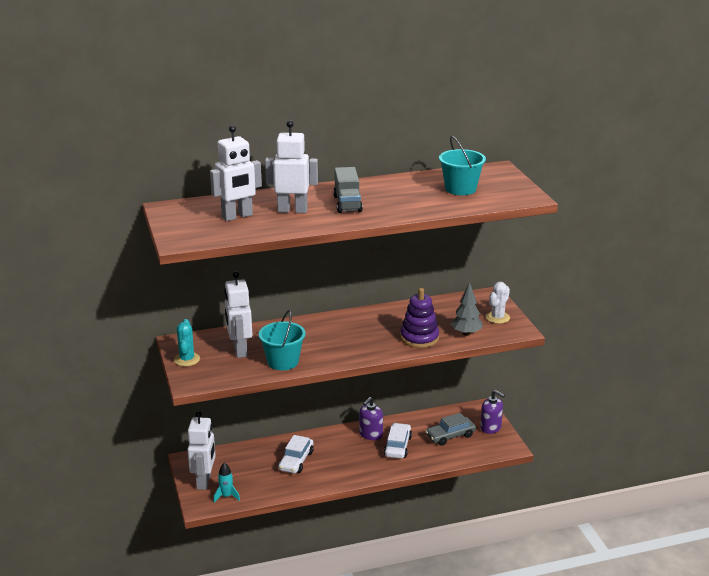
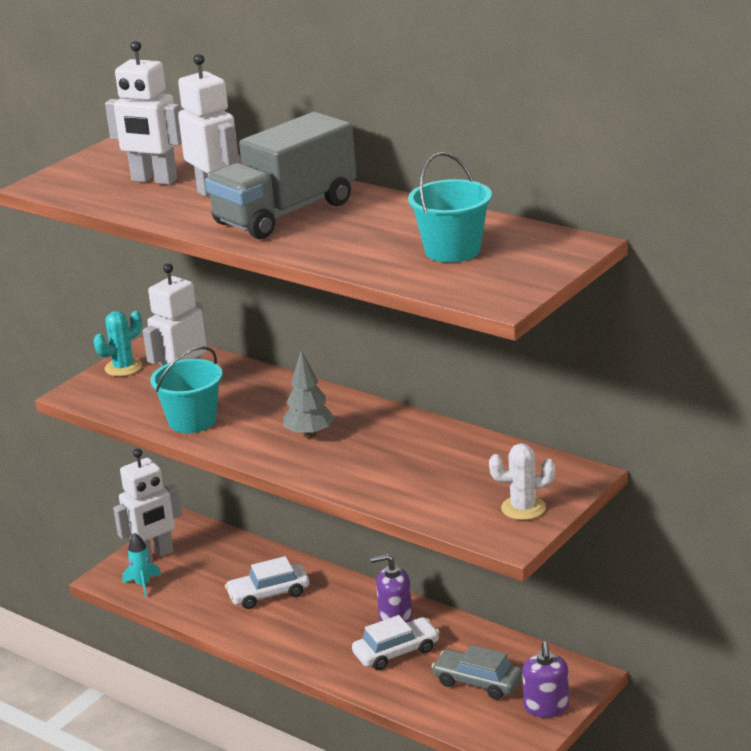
camera: 55 degrees right, 0 degrees up
grey truck [333,167,363,213] -> grey truck [205,112,356,239], size x1.69
purple stacking toy [400,288,439,348] -> none
grey tree [451,282,483,336] -> grey tree moved to [283,350,335,438]

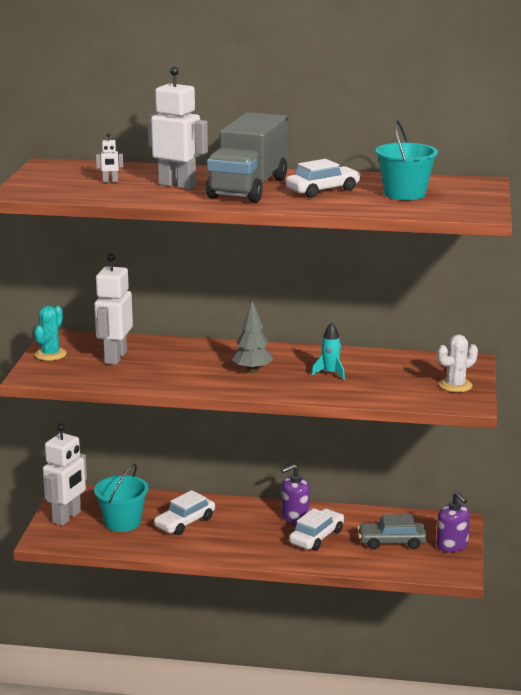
camera: 30 degrees left, 5 degrees down
white robot [105,41,182,185] -> white robot [96,133,123,183], size x0.42
turquoise rocket [122,533,161,598] -> turquoise rocket moved to [311,322,345,380]
turquoise bucket [150,346,222,433] -> turquoise bucket moved to [94,464,148,532]
none -> white car [286,159,361,198]

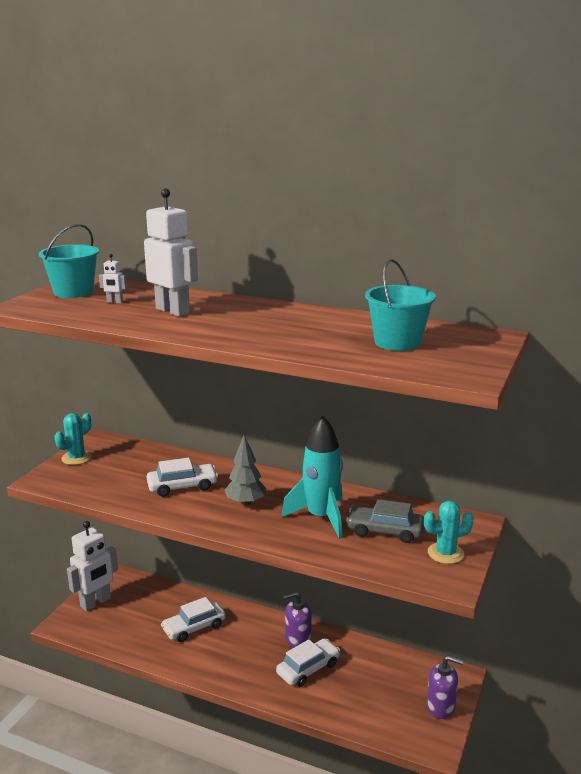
camera: 15 degrees right, 0 degrees up
white robot [94,253,133,365] -> none
turquoise bucket [94,464,148,532] -> turquoise bucket moved to [39,224,99,298]
grey truck [206,112,288,203] -> none
white car [286,159,361,198] -> white car moved to [147,458,218,497]
turquoise rocket [311,322,345,380] -> turquoise rocket [281,416,343,539], size x1.96
grey car [357,514,427,550] -> grey car moved to [346,499,424,543]
purple soap dispenser [436,492,470,552] -> purple soap dispenser turned 60 degrees counterclockwise [427,655,464,719]
white cactus [438,335,478,392] -> turquoise cactus [424,501,474,564]

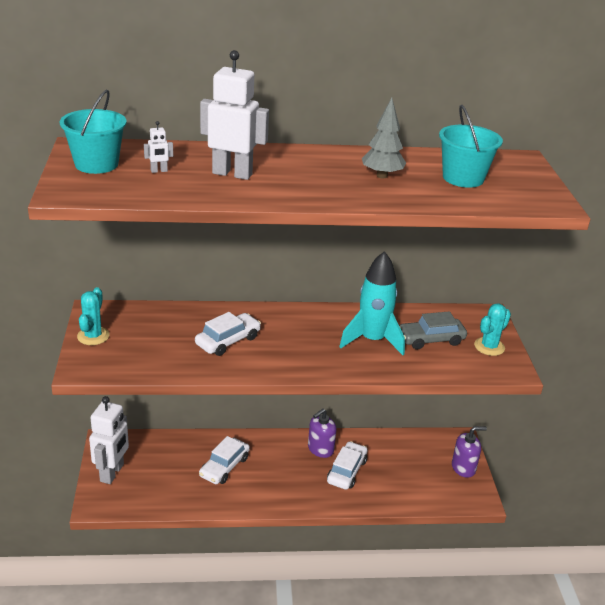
camera: 30 degrees left, 10 degrees up
grey tree [225,435,266,506] -> grey tree moved to [362,98,406,178]

